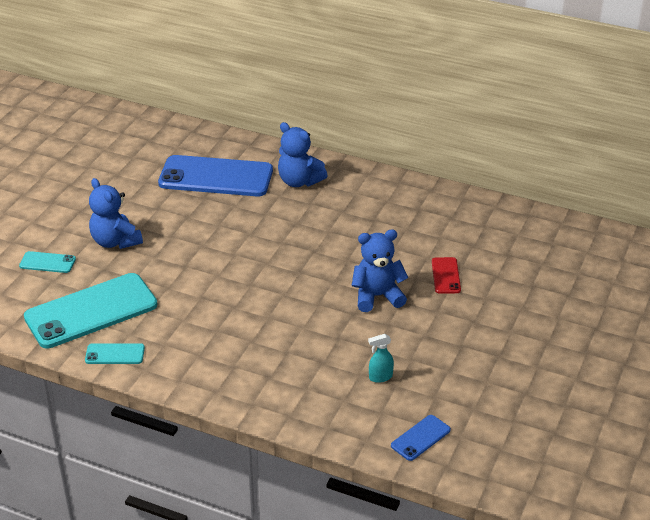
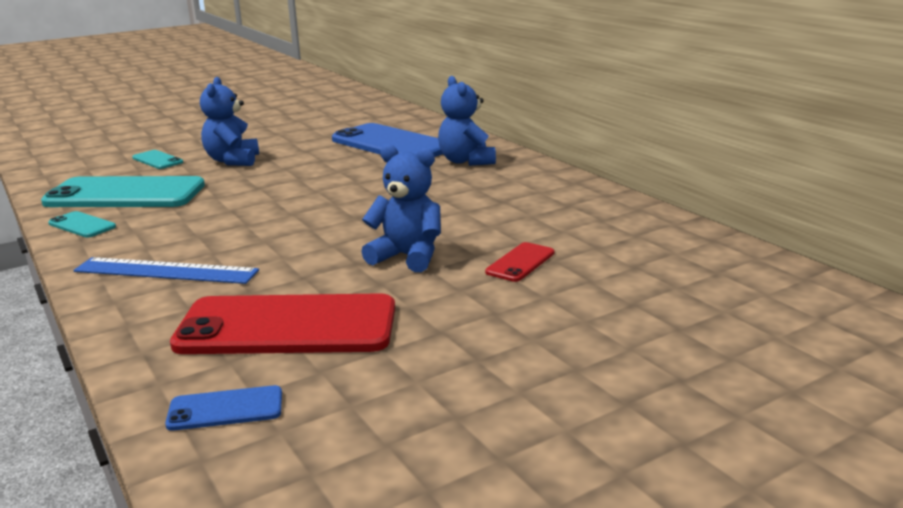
camera: 35 degrees right, 15 degrees down
turquoise spray bottle [368,334,394,383] -> red phone [170,293,395,354]
none -> blue ruler [73,257,259,284]

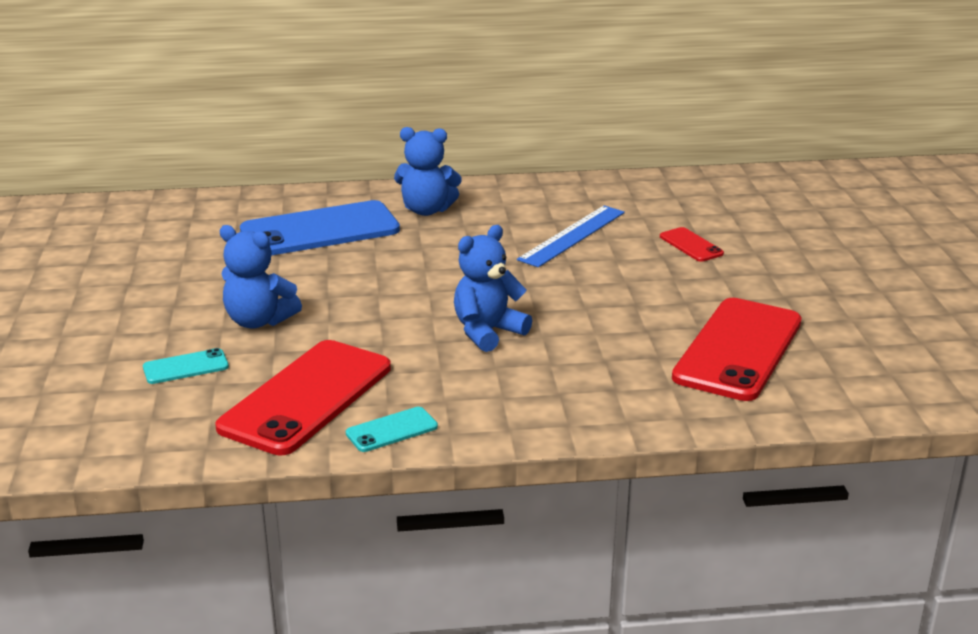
camera: 65 degrees left, 5 degrees up
turquoise phone [41,176,205,207] -> red phone [215,340,391,455]
blue ruler [73,257,259,284] -> blue ruler moved to [517,206,625,267]
blue phone [165,385,282,431] -> none
blue teddy bear [361,144,441,272] -> blue teddy bear moved to [454,225,532,352]

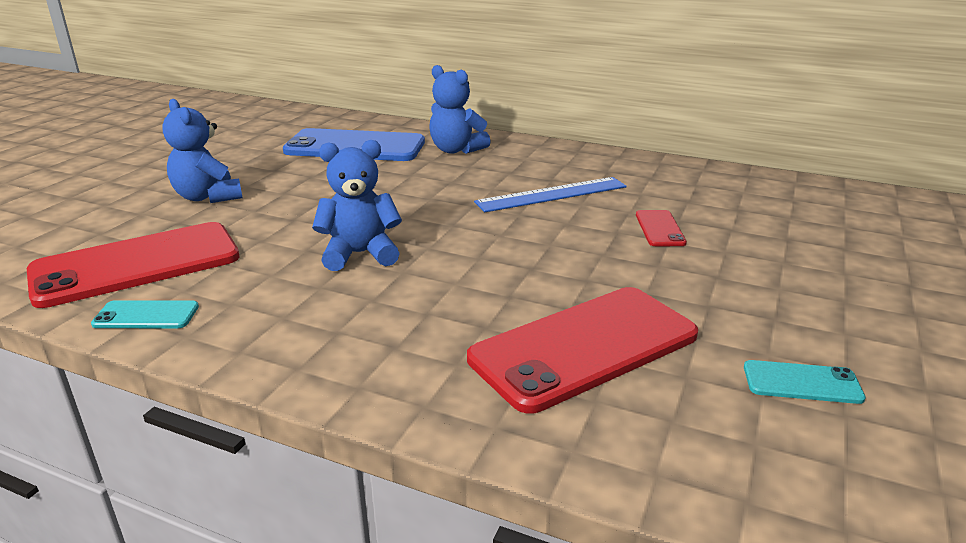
camera: 30 degrees right, 0 degrees up
turquoise phone [143,348,229,384] -> turquoise phone moved to [744,360,866,404]

